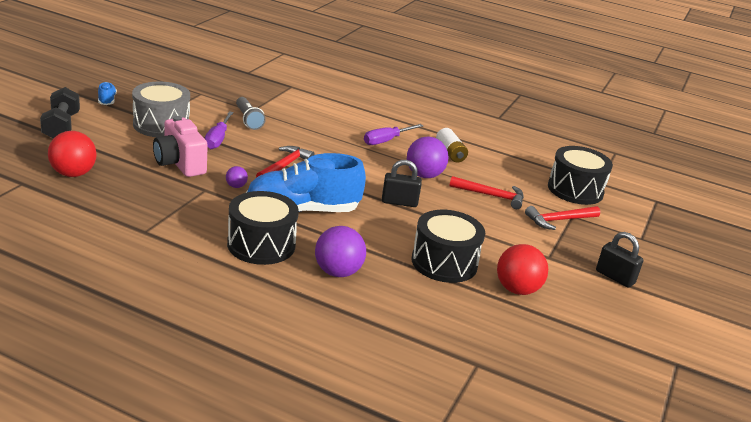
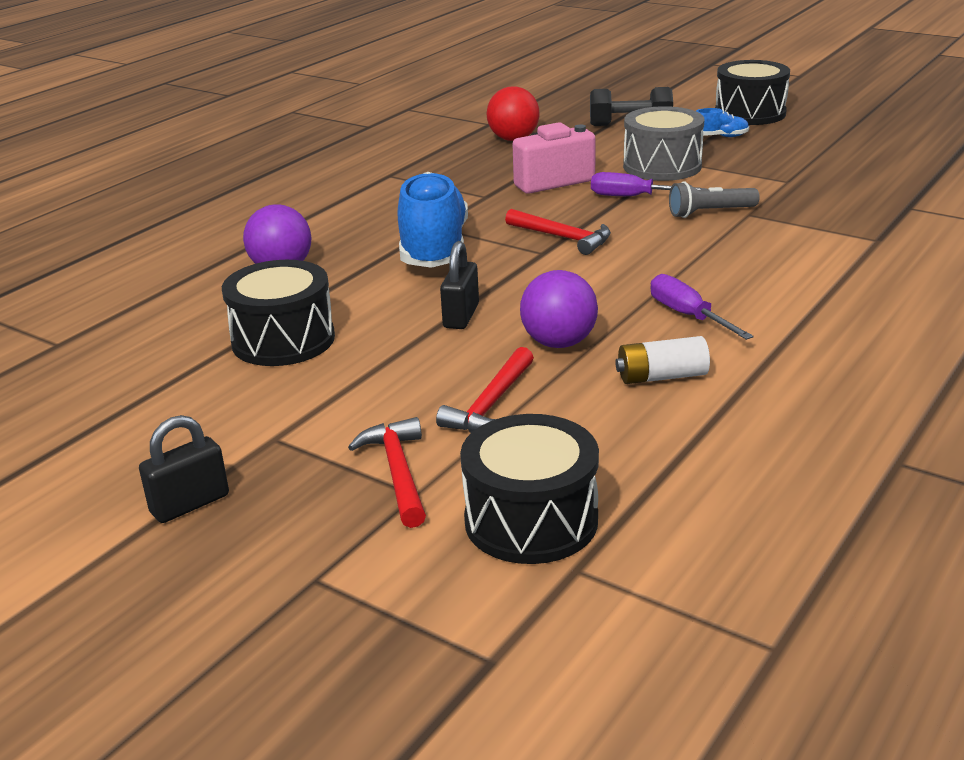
camera: 105 degrees right, 0 degrees up
purple ball [226,166,248,188] -> none
black drum [227,191,299,265] -> black drum moved to [715,60,790,125]
red ball [497,244,548,295] -> none

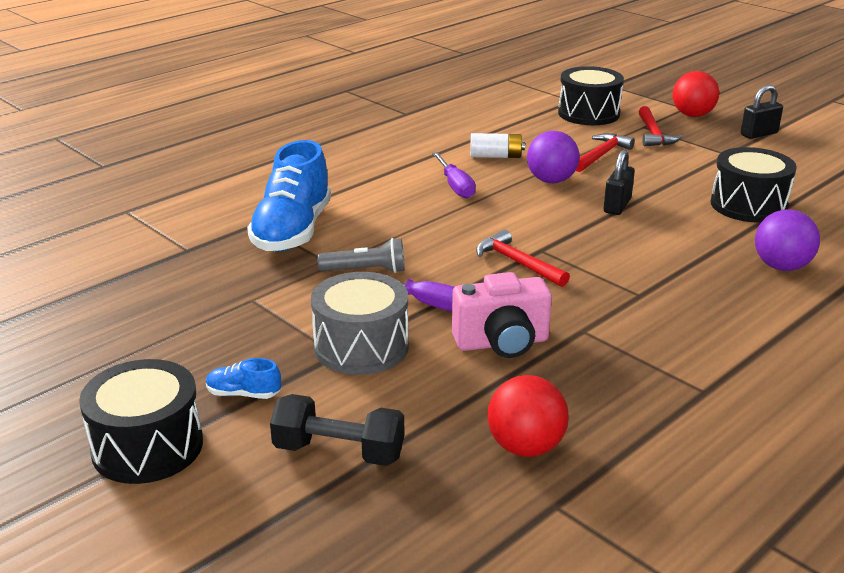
camera: 170 degrees left, 0 degrees up
blue shoe [397,172,468,268] -> blue shoe moved to [247,140,331,251]
none -> red ball [673,71,719,117]

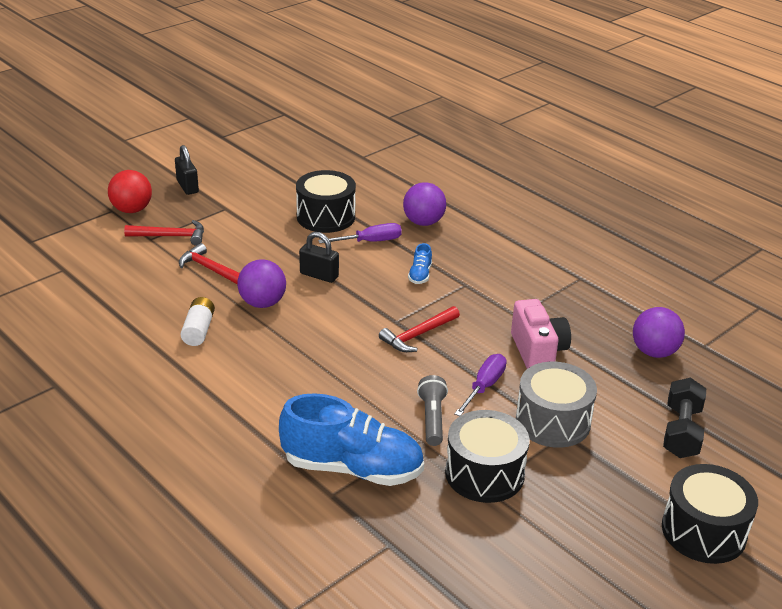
camera: 90 degrees left, 5 degrees up
blue shoe [206,358,281,399] -> blue shoe moved to [408,243,432,284]
purple screwdriver [432,152,476,199] -> purple screwdriver moved to [318,223,402,243]
red ball [487,375,569,457] -> purple ball [633,307,685,358]
black drum [558,66,624,125] -> black drum moved to [445,410,529,503]

